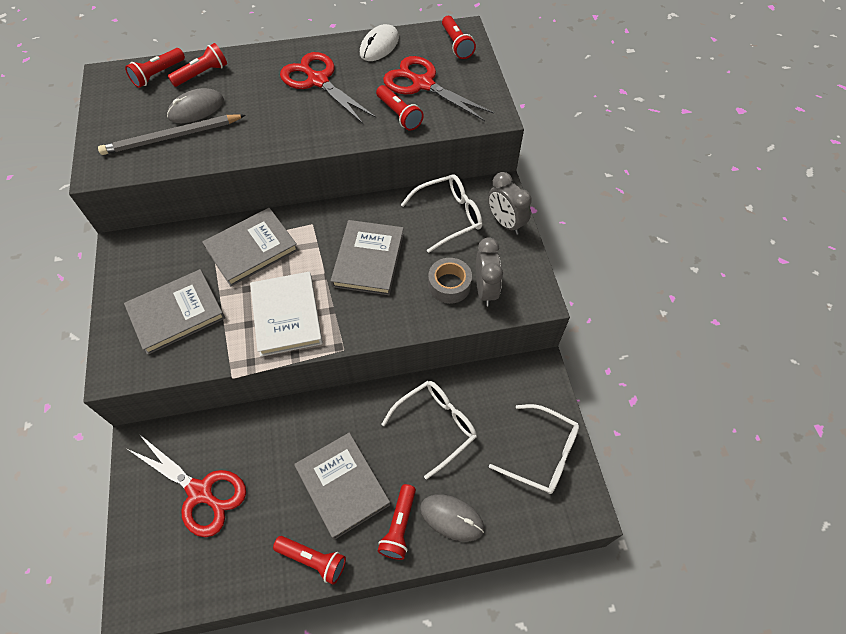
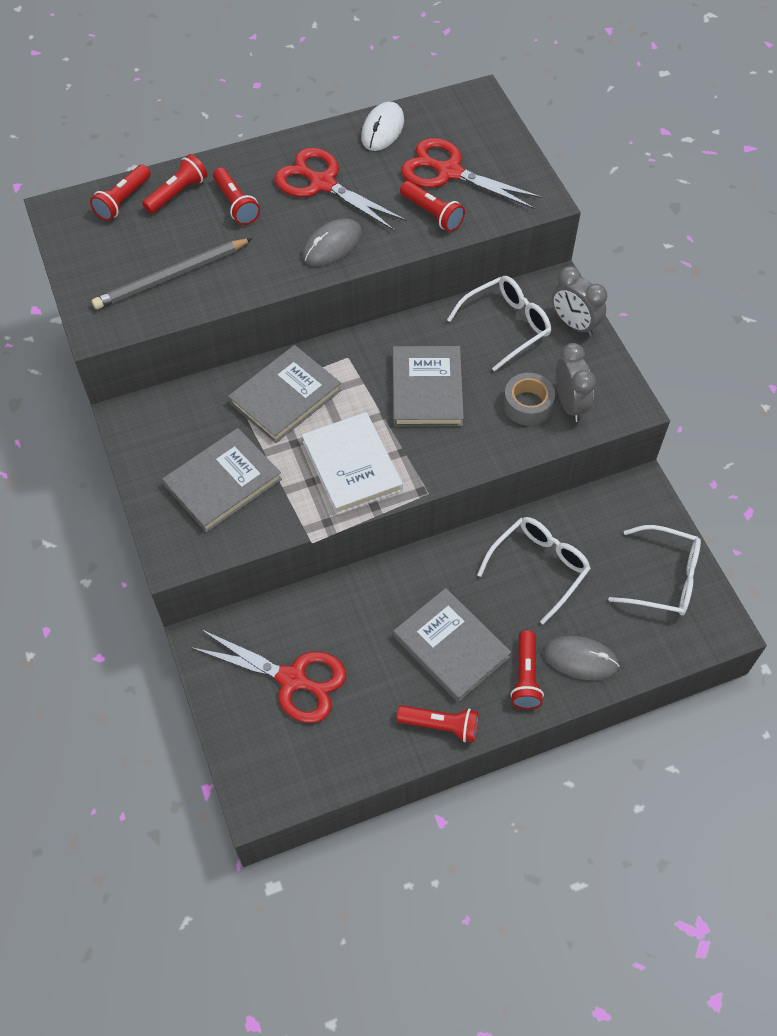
camera: 10 degrees left, 0 degrees up
grey mouse [167,88,224,123] -> grey mouse moved to [302,219,362,266]
red flashlight [442,16,476,59] -> red flashlight moved to [213,167,260,225]

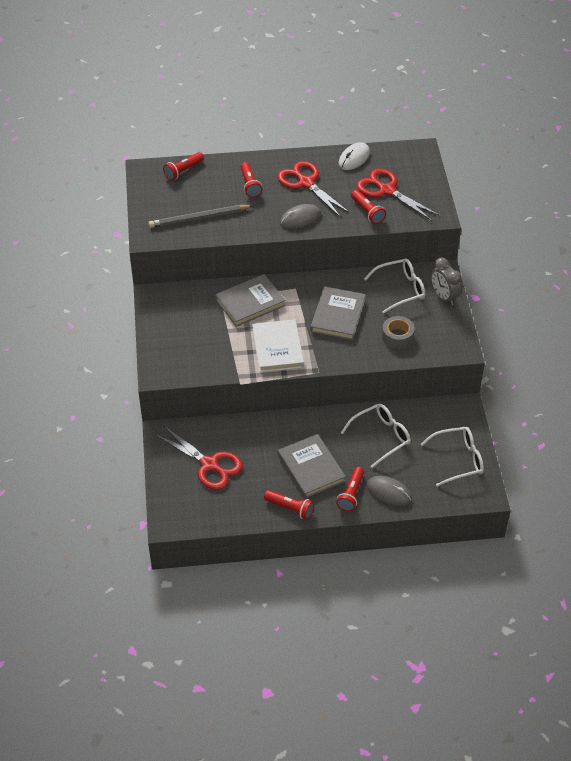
camera: 15 degrees right, 10 degrees down
red flashlight [142,154,208,214] -> none
grey book [162,428,282,533] -> none
grey clock [556,343,596,422] -> none
white glasses [608,525,701,616] -> white glasses turned 45 degrees counterclockwise [421,427,484,487]

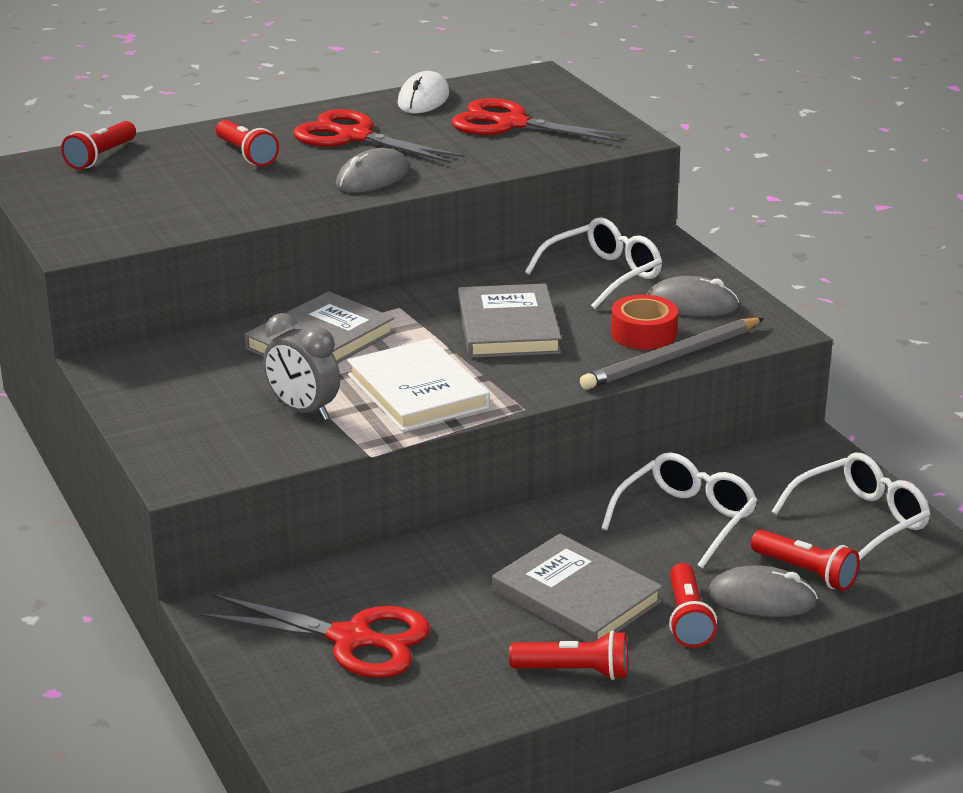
camera: 20 degrees left, 20 degrees down
grey pencil [148,205,253,228] -> grey pencil moved to [580,318,764,390]
red flashlight [351,190,386,224] -> red flashlight moved to [751,530,860,591]
grey tape [382,316,415,348] -> red tape [611,295,678,350]
grey clock [431,258,462,306] -> grey clock moved to [263,313,340,421]
none -> grey mouse [647,276,739,317]

